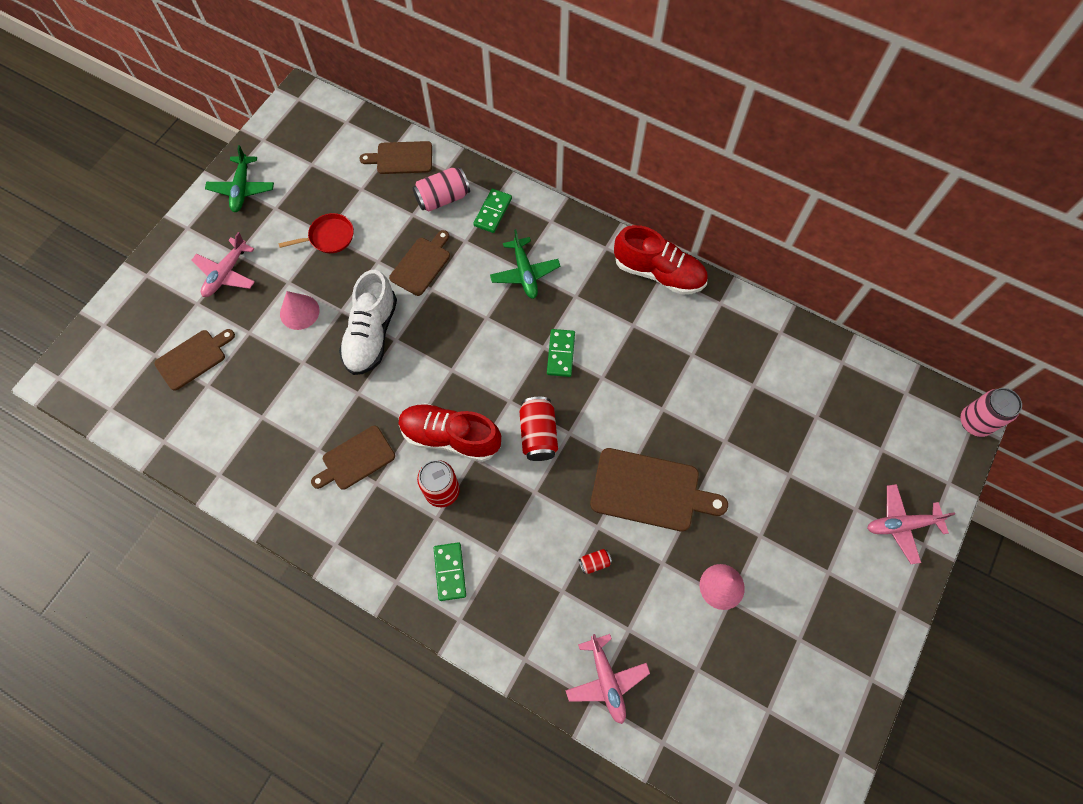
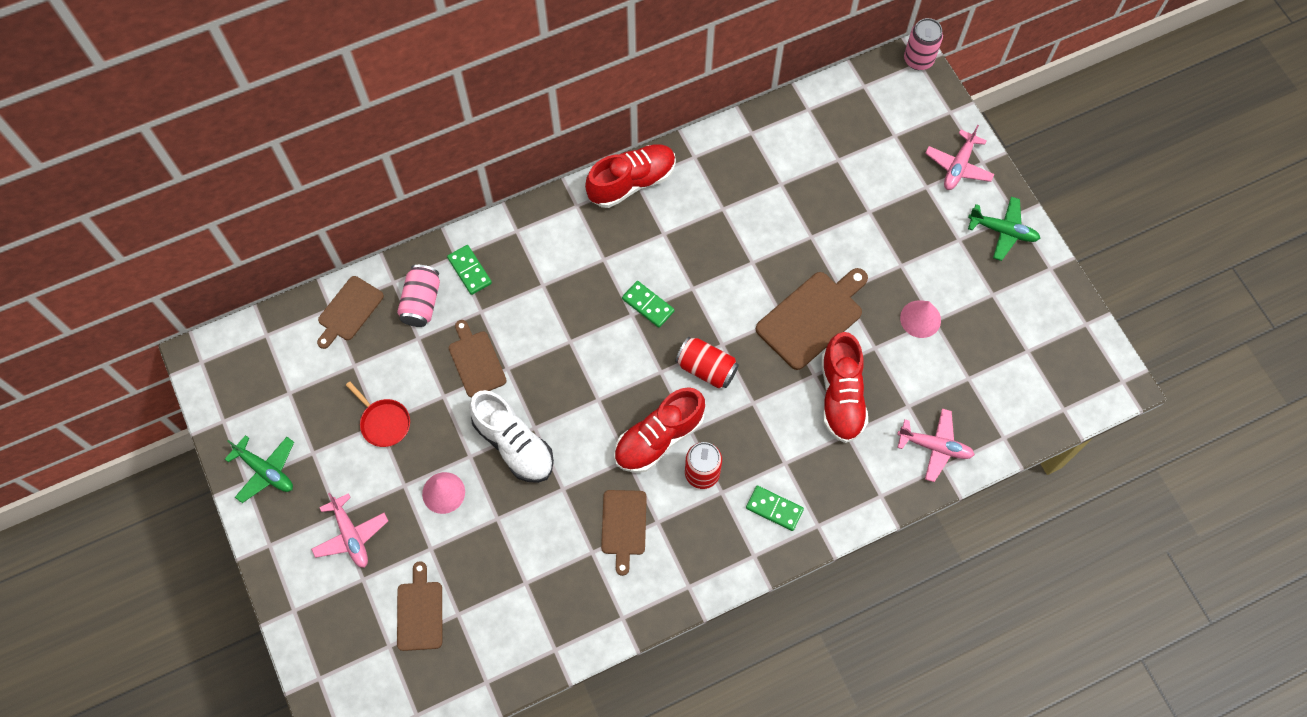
camera: 55 degrees left, 0 degrees up
red pan [279,213,354,253] -> red pan turned 120 degrees clockwise [346,381,410,447]
green plane [490,229,560,299] -> green plane moved to [968,197,1040,261]
red can [579,549,612,574] -> red shoe [821,332,868,443]

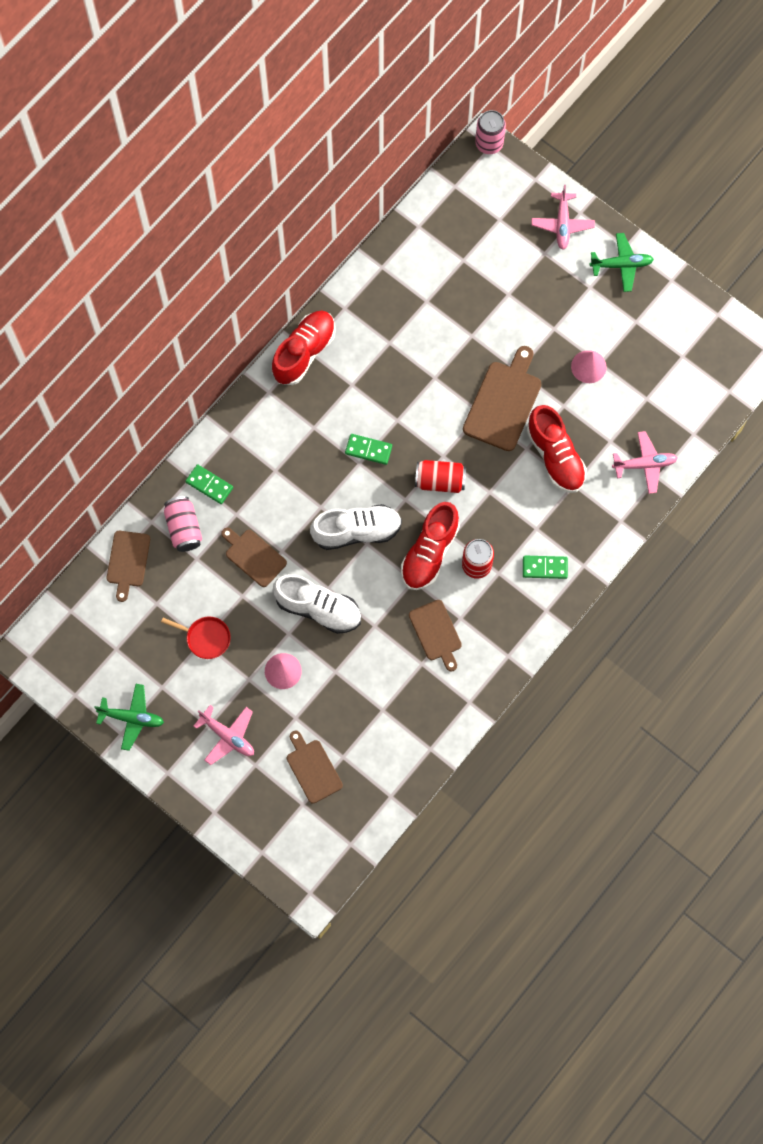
camera: 25 degrees left, 5 degrees up
none -> white shoe [310,504,402,550]

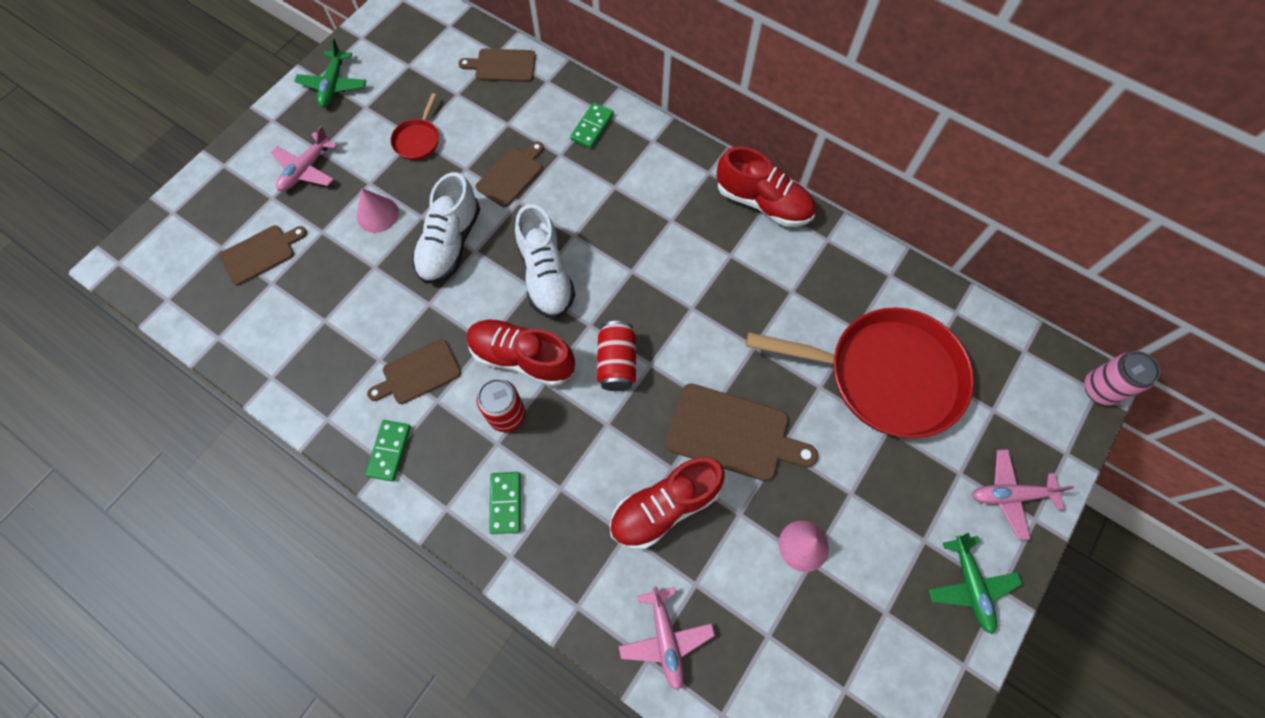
camera: 85 degrees right, 5 degrees down
pink can [164,496,202,552] -> none
green domino [345,434,392,465] -> green domino moved to [365,420,411,482]
none -> red pan [746,307,974,438]

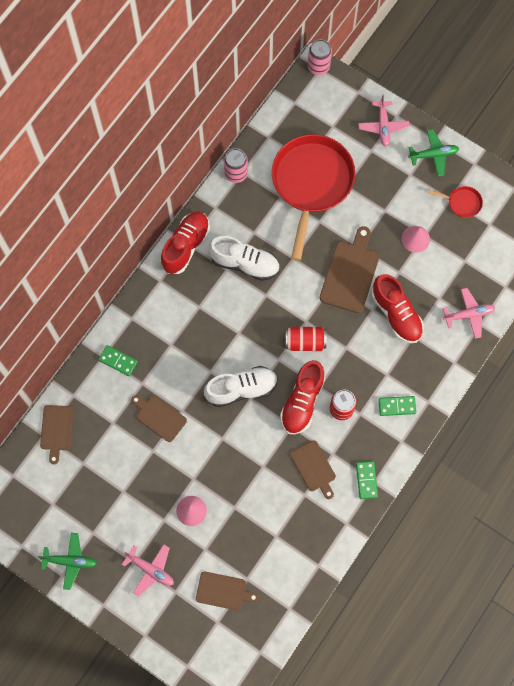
camera: 90 degrees left, 5 degrees up
brown cutting board [219,225,307,286] -> brown cutting board turned 135 degrees clockwise [196,571,259,610]
green domino [365,420,411,482] -> green domino turned 75 degrees clockwise [356,461,378,499]
red pan [391,93,439,160] -> red pan moved to [428,186,483,218]
white shoe [412,172,480,284] -> white shoe moved to [209,236,279,281]
none -> pink can [224,148,248,183]

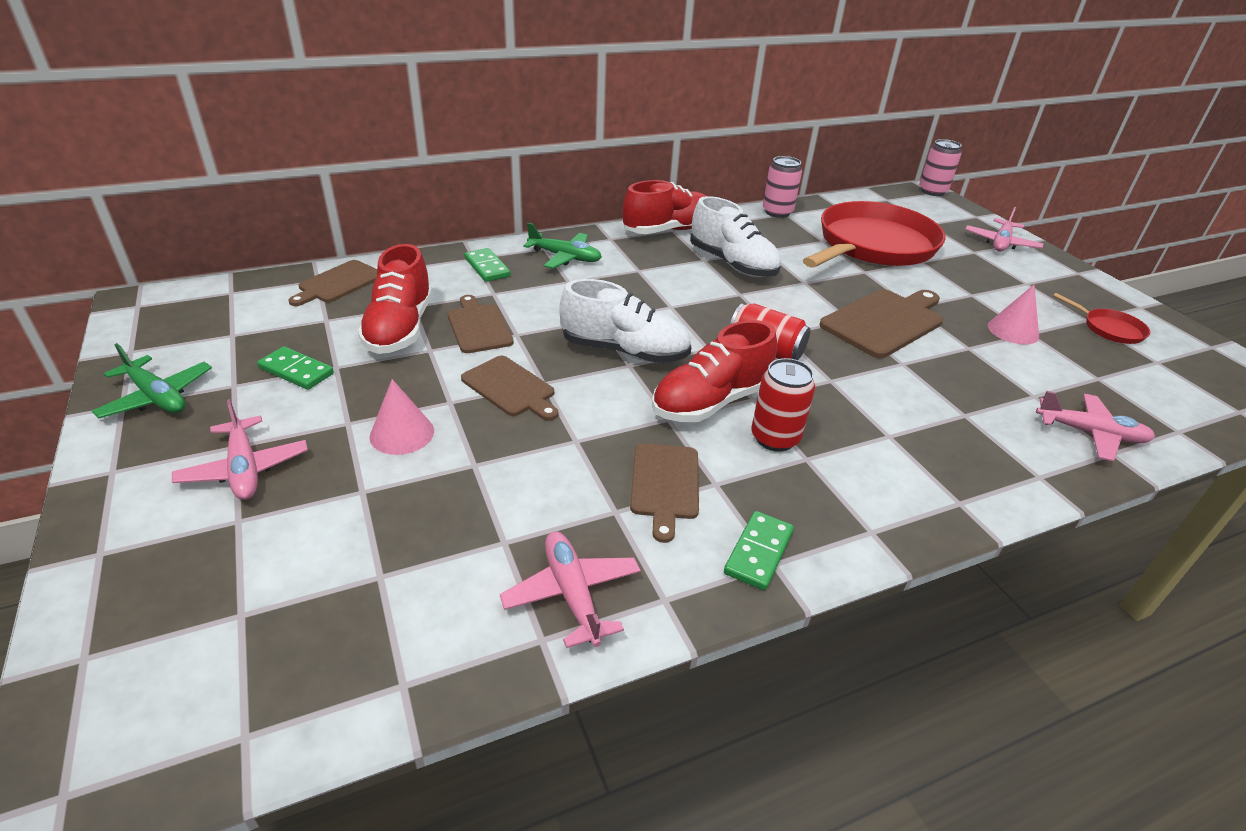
camera: 30 degrees right, 35 degrees down
brown cutting board [196,571,259,610] -> brown cutting board moved to [461,356,559,421]
red shoe [372,274,424,343] -> red shoe moved to [358,244,433,354]
green domino [379,396,416,416] -> green domino moved to [257,346,334,390]
green plane [408,129,459,177] -> green plane moved to [523,223,602,269]
none -> pink plane [500,531,641,648]

